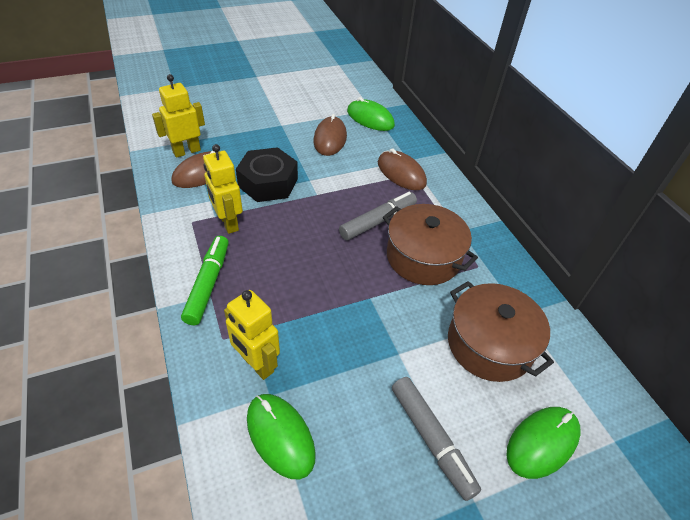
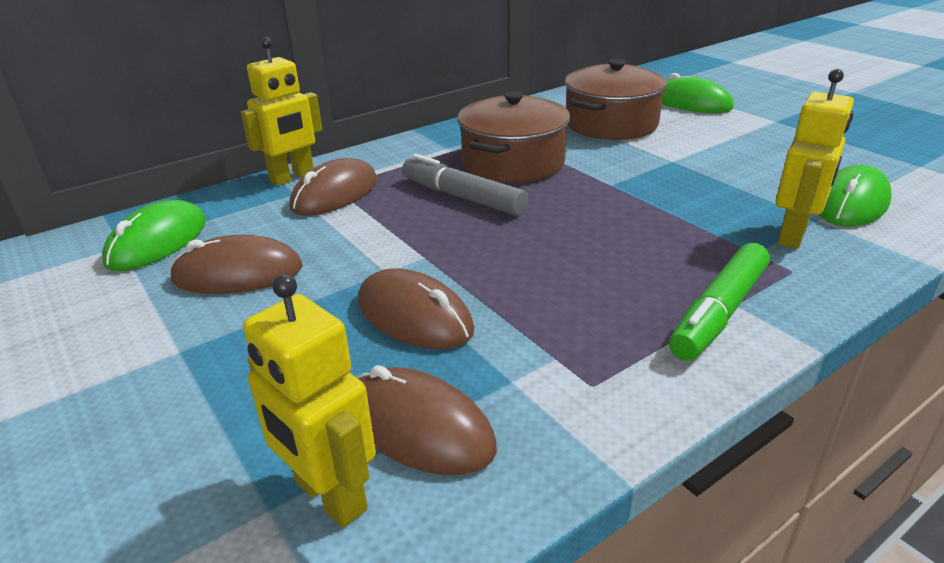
camera: 100 degrees left, 15 degrees down
green marker [181,236,229,325] -> green marker turned 45 degrees counterclockwise [669,243,770,361]
yellow robot [203,144,243,234] -> yellow robot moved to [241,37,323,186]
black nut [236,147,298,202] -> brown mouse [358,268,474,349]
grey marker [392,377,481,501] -> none

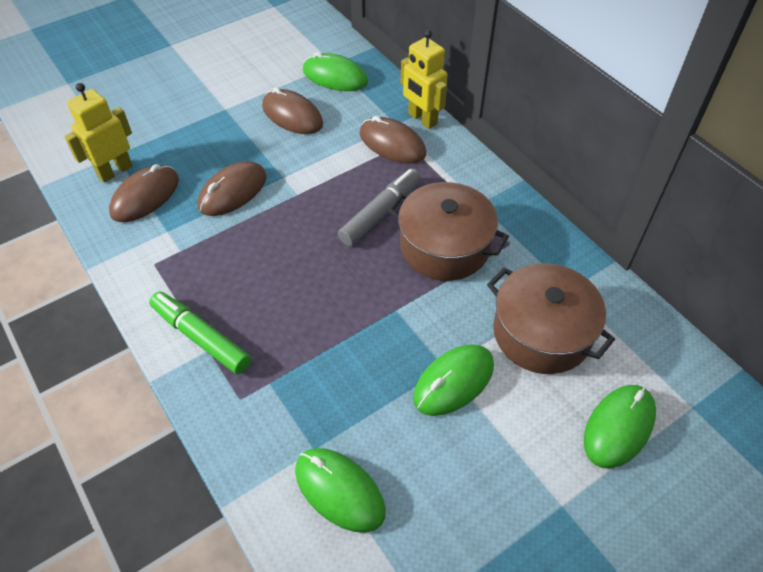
camera: 90 degrees right, 20 degrees up
brown mouse [169,234,303,294] -> brown mouse turned 45 degrees counterclockwise [262,87,323,134]
yellow robot [775,69,854,249] -> none
none -> green mouse [413,345,494,416]

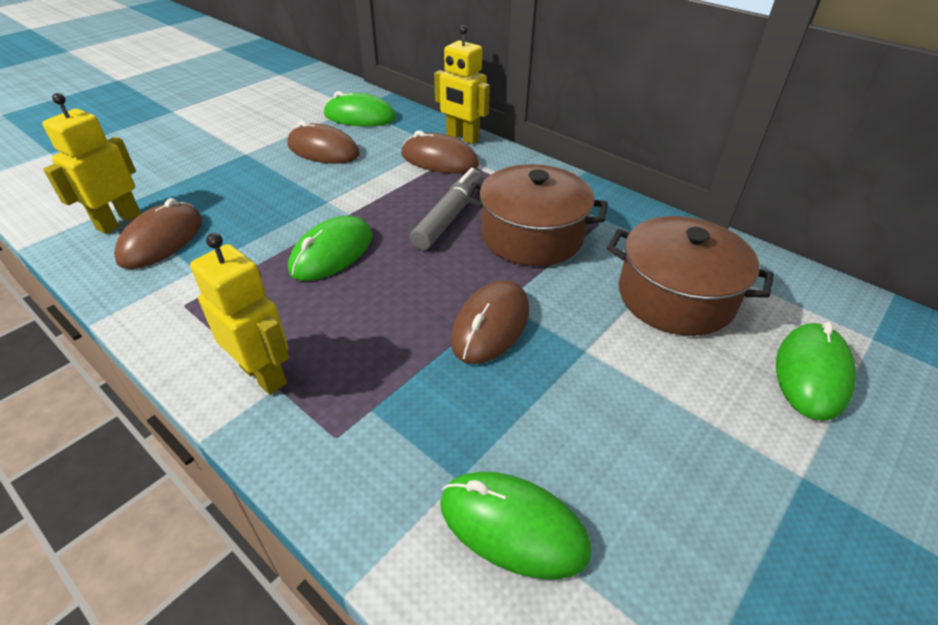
camera: 15 degrees left, 10 degrees down
green marker [149,291,251,374] -> yellow robot [190,233,289,395]
brown mouse [198,161,266,216] -> brown mouse moved to [451,280,529,364]
green mouse [413,345,494,416] -> green mouse moved to [288,216,372,281]

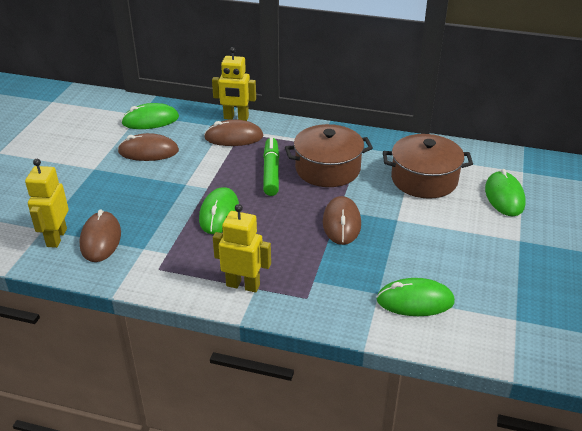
camera: 25 degrees left, 5 degrees down
grey marker [410,168,483,250] -> green marker [263,137,279,196]

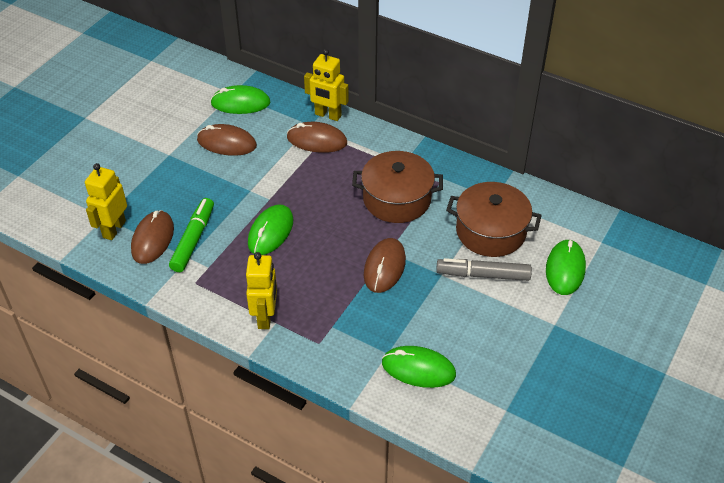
camera: 15 degrees right, 10 degrees up
yellow robot [213,204,271,292] -> yellow robot turned 60 degrees clockwise [246,252,277,329]
green marker [263,137,279,196] -> green marker moved to [169,198,214,272]
none -> grey marker [436,258,532,281]

